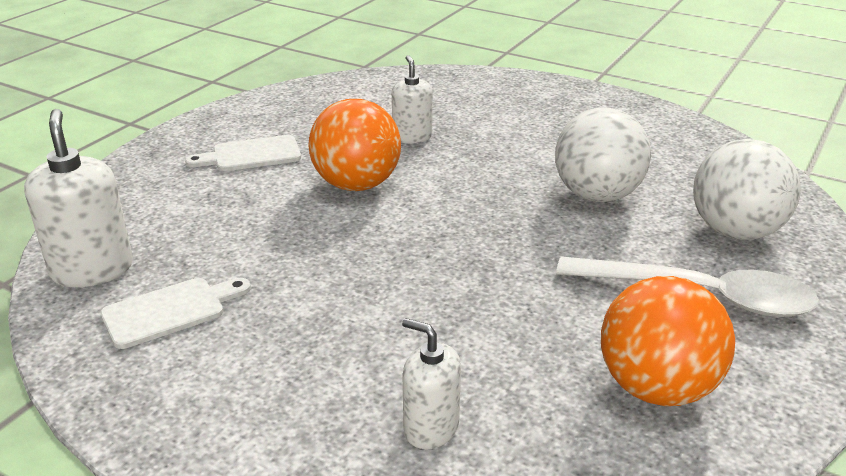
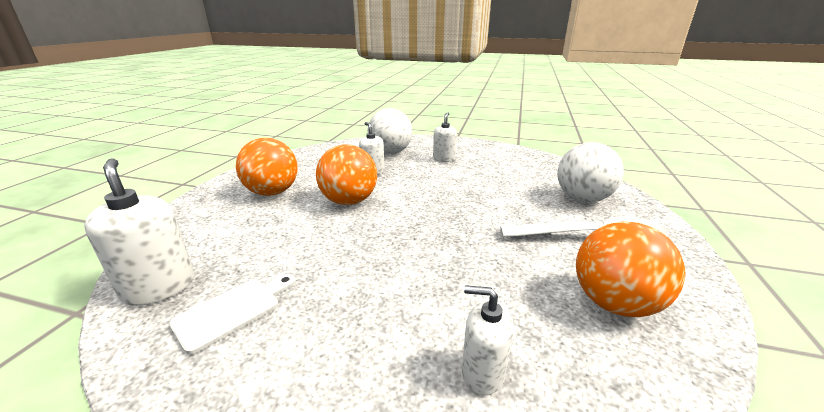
camera: 15 degrees left, 5 degrees down
white cutting board [185,135,301,171] -> orange ball [236,138,298,196]
white ball [555,107,651,202] -> white ball moved to [367,108,412,154]
none -> white soap dispenser [433,113,457,162]

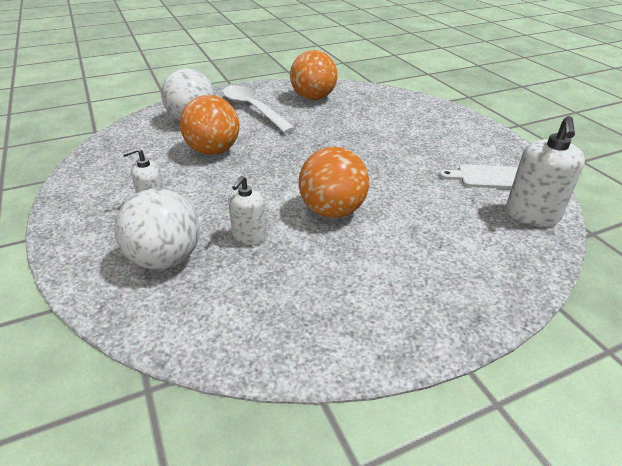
camera: 130 degrees left, 10 degrees up
orange ball [236,138,298,196] -> orange ball moved to [180,95,240,155]
white soap dispenser [462,285,514,396] -> none

